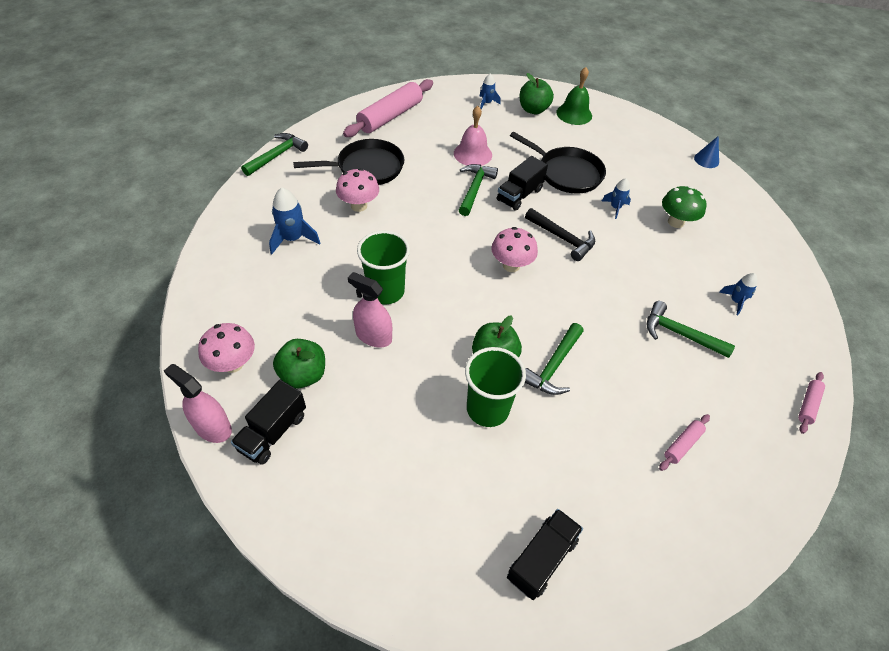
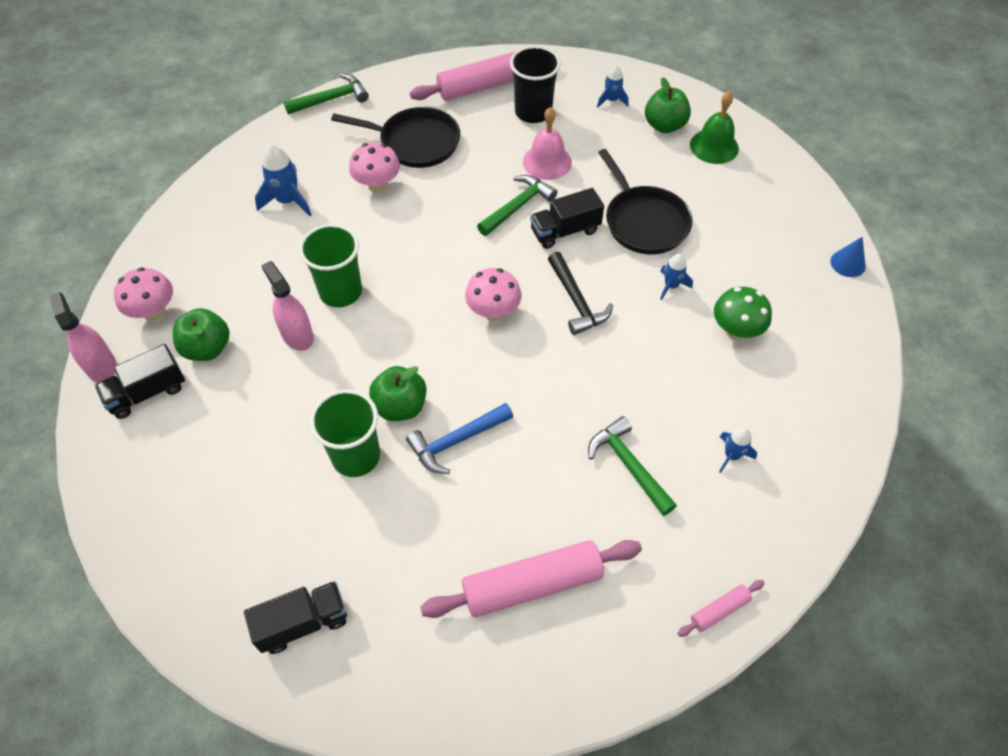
camera: 30 degrees right, 5 degrees up
green hammer [525,323,584,395] -> blue hammer [406,403,513,474]
pink rolling pin [659,414,710,471] -> pink rolling pin [420,540,642,618], size x2.18
none -> black cup [510,46,561,123]

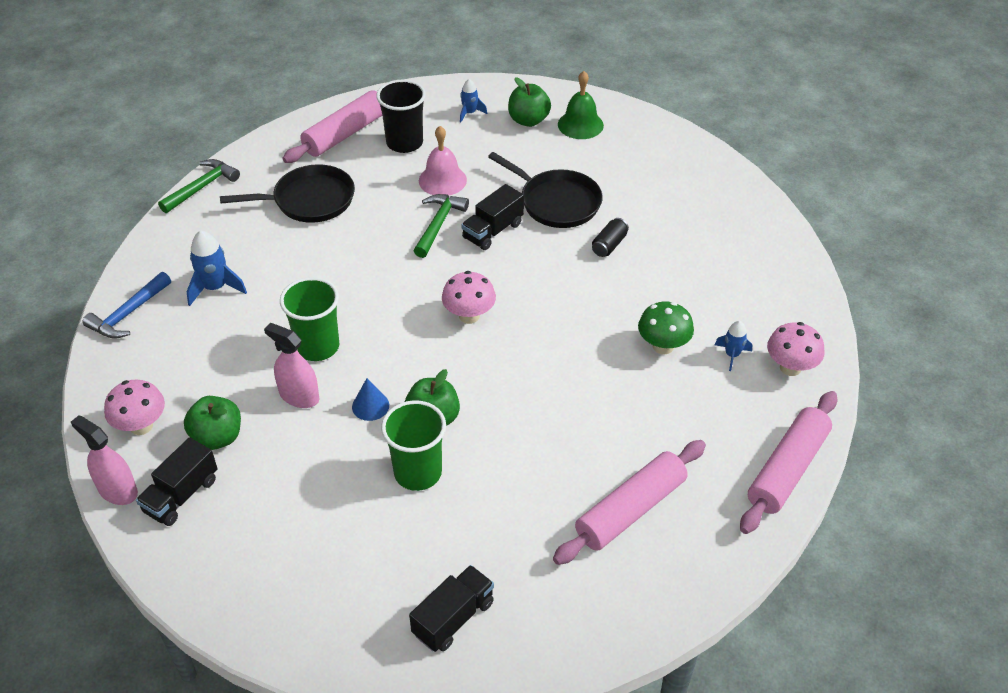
camera: 25 degrees left, 10 degrees down
pink mushroom [349,143,400,193] -> pink mushroom moved to [767,322,825,376]
blue hammer [406,403,513,474] -> blue hammer moved to [83,272,171,339]
black hammer [548,252,613,335] -> none
green hammer [588,416,677,516] -> none
blue rocket [660,254,693,300] -> black can [592,218,629,257]
pink rolling pin [677,580,764,637] -> pink rolling pin [740,391,837,534], size x2.18
green mushroom [714,287,772,340] -> green mushroom moved to [638,301,694,355]
blue cone [830,237,866,277] -> blue cone moved to [352,378,389,421]

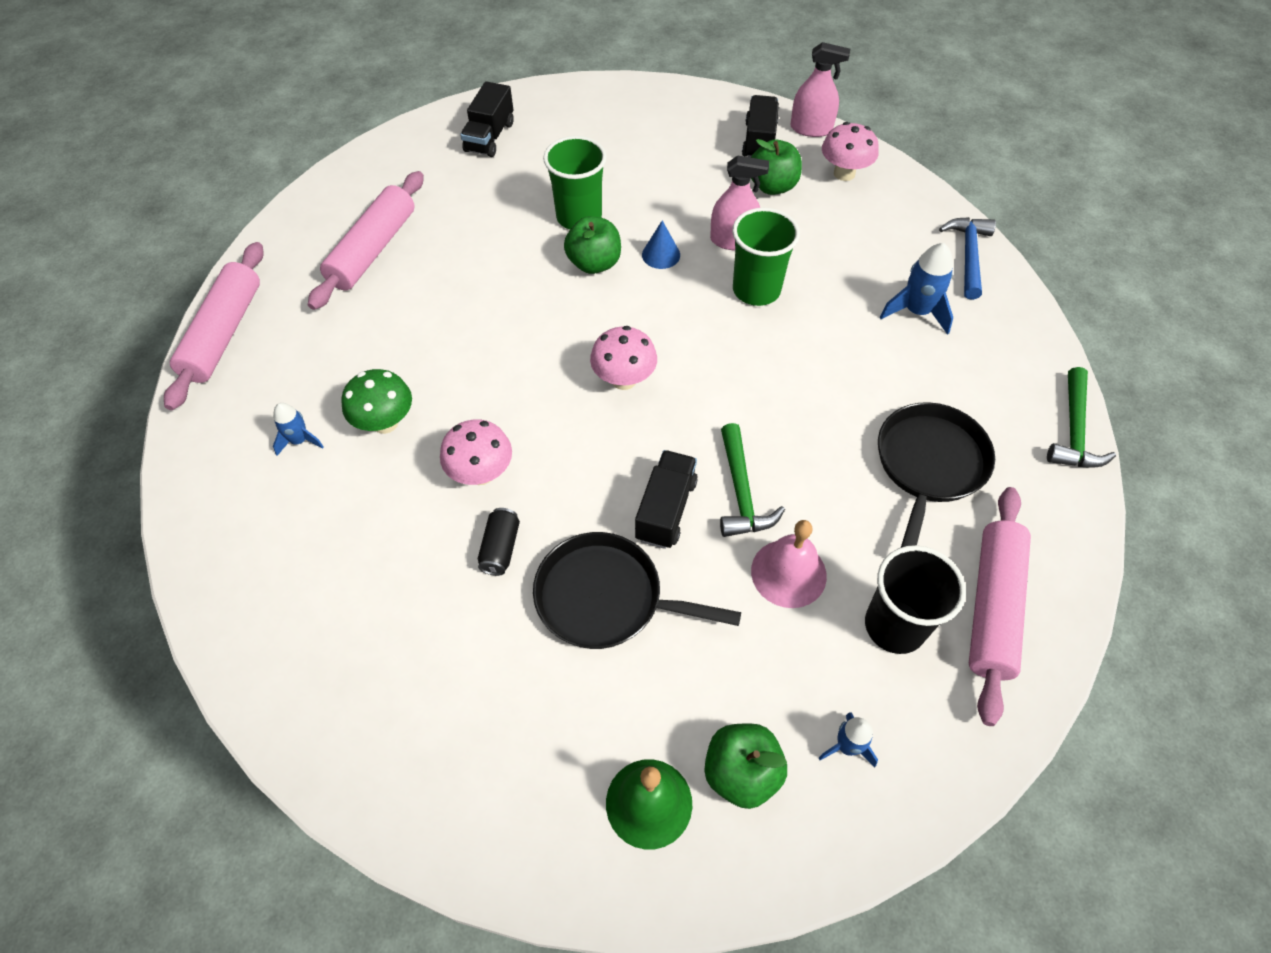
camera: 155 degrees right, 10 degrees up
black pan [220,164,355,223] -> black pan turned 150 degrees clockwise [878,402,995,548]
pink mushroom [767,322,825,376] -> pink mushroom moved to [440,419,512,485]

